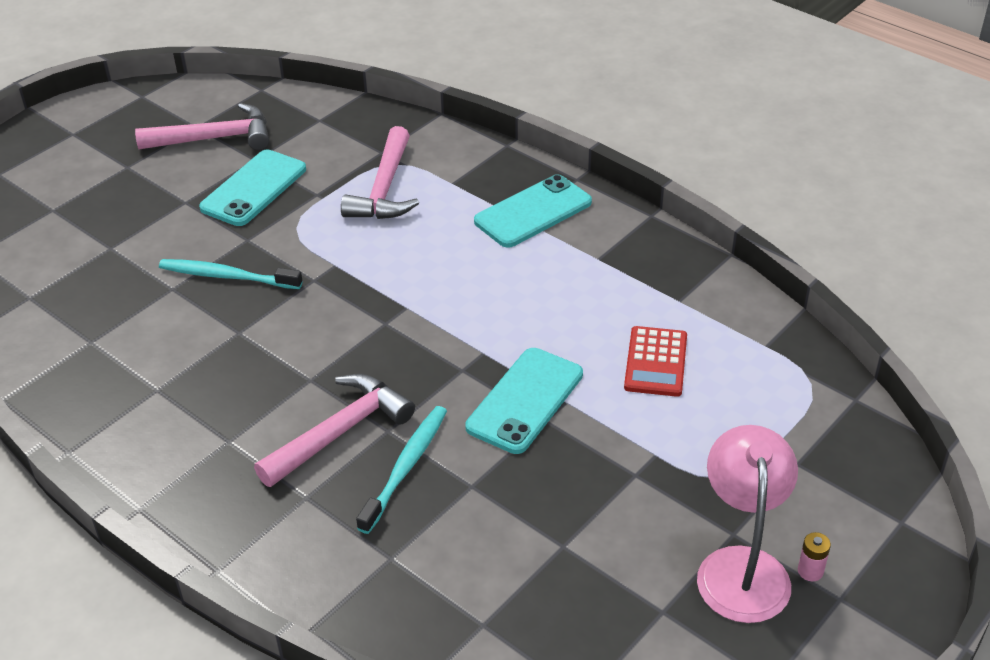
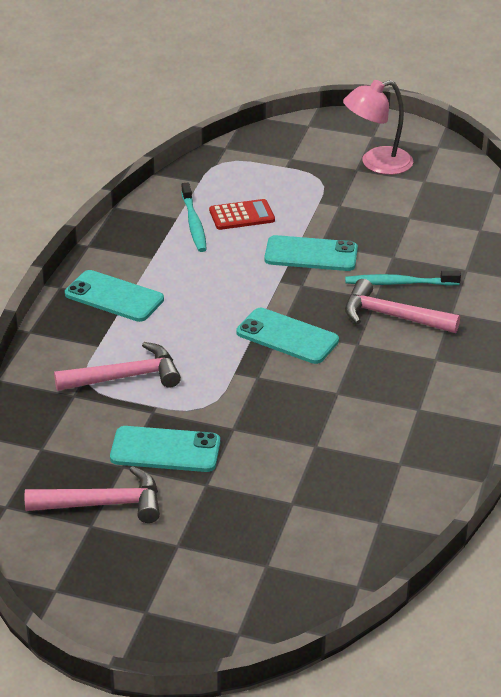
camera: 115 degrees left, 5 degrees down
pink hammer [135,103,270,150] -> pink hammer turned 120 degrees clockwise [25,466,160,523]
turquoise toothbrush [159,259,302,289] -> turquoise toothbrush moved to [181,183,207,252]
pink battery [798,532,831,581] -> none
none -> turquoise phone [236,308,339,364]

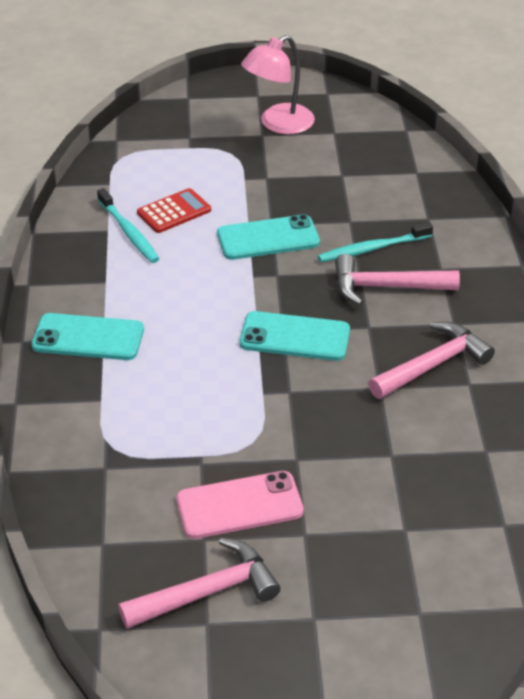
camera: 20 degrees left, 5 degrees up
pink hammer [54,342,181,391] -> pink hammer moved to [368,322,495,399]
turquoise phone [110,426,220,472] -> pink phone [176,471,304,539]

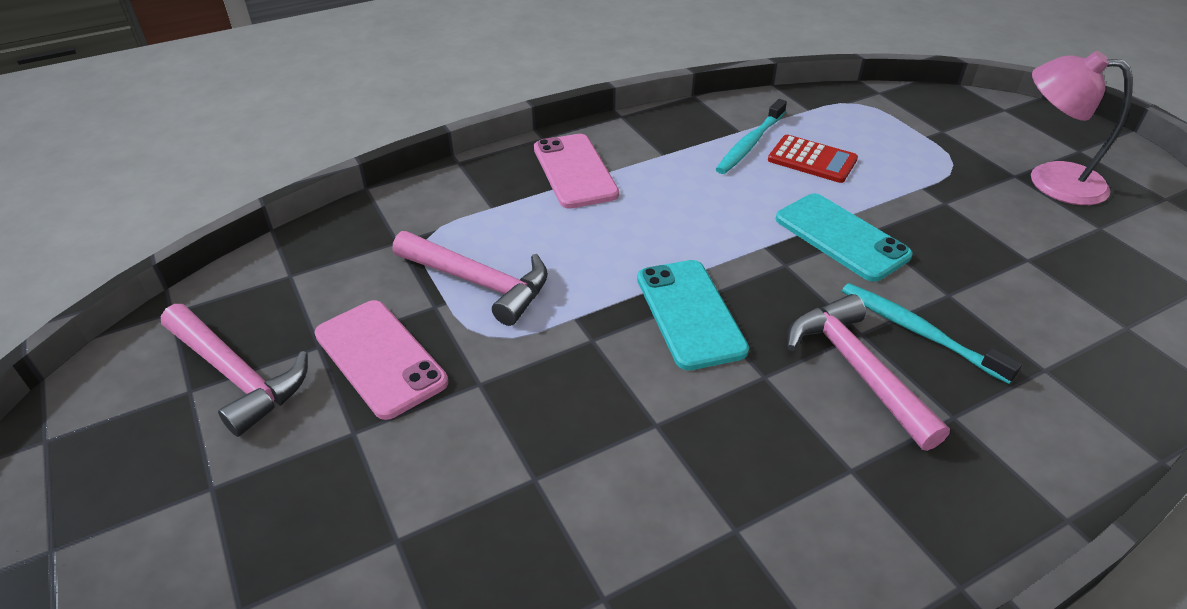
camera: 65 degrees right, 0 degrees up
turquoise phone [31,313,144,360] -> pink phone [534,134,619,209]
pink hammer [368,322,495,399] -> pink hammer moved to [392,231,548,326]

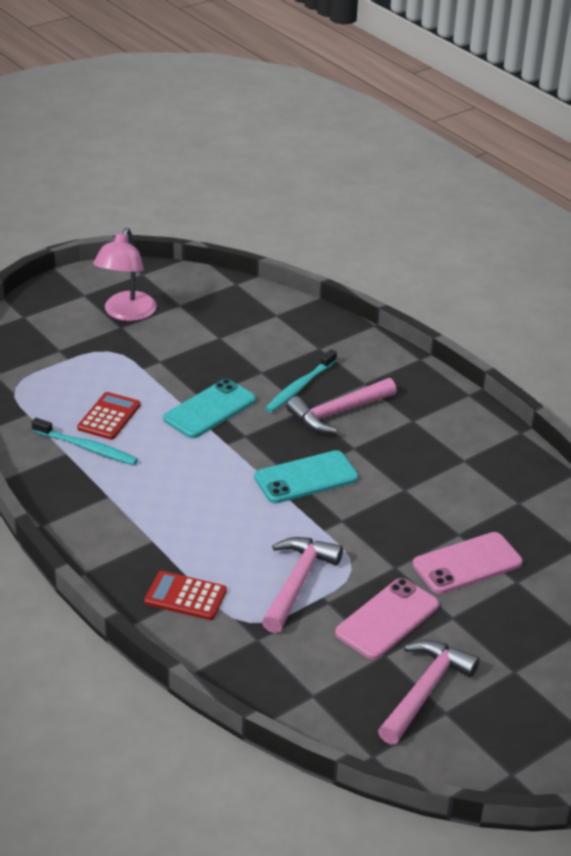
camera: 100 degrees left, 5 degrees down
pink phone [534,134,619,209] -> pink phone moved to [413,532,522,594]
none -> red calculator [144,571,227,620]

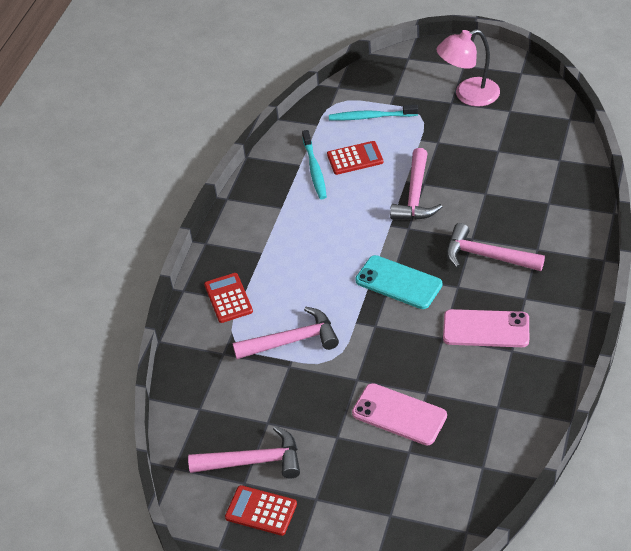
camera: 60 degrees right, 10 degrees up
turquoise phone [163,379,256,438] -> pink hammer [390,148,442,220]
turquoise toothbrush [265,349,337,412] -> turquoise toothbrush moved to [329,105,418,120]
pink phone [335,578,439,660] -> pink phone moved to [443,309,529,347]
none -> red calculator [225,485,297,536]

